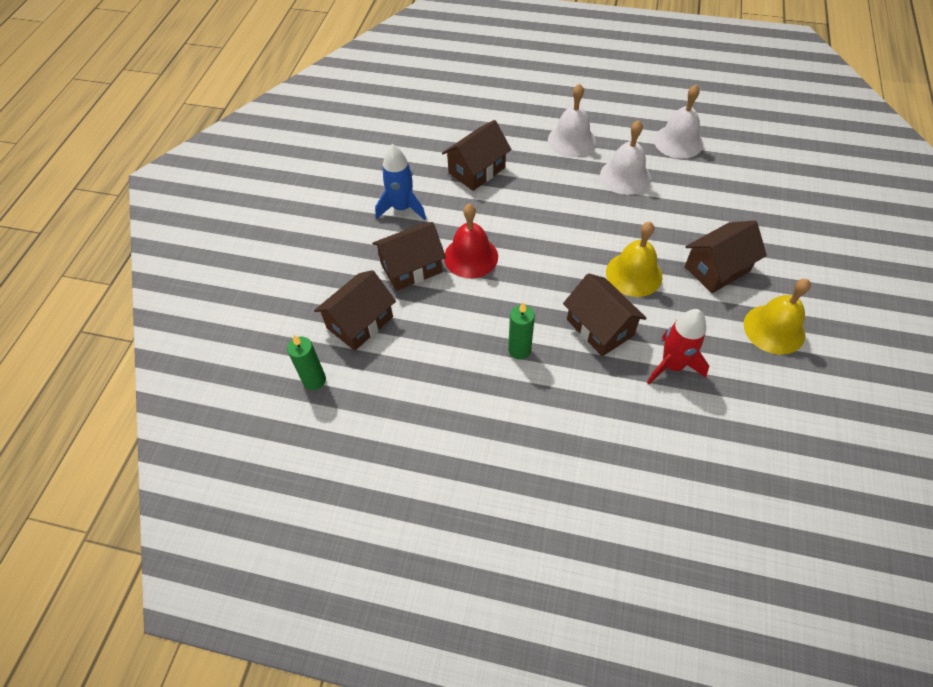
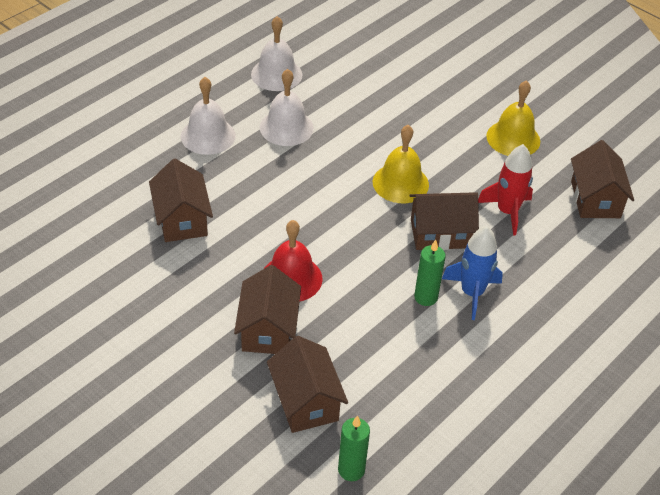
camera: 65 degrees left, 10 degrees down
blue rocket [375,144,426,220] -> blue rocket moved to [442,226,503,320]
brown house [684,221,767,293] -> brown house moved to [571,140,634,218]

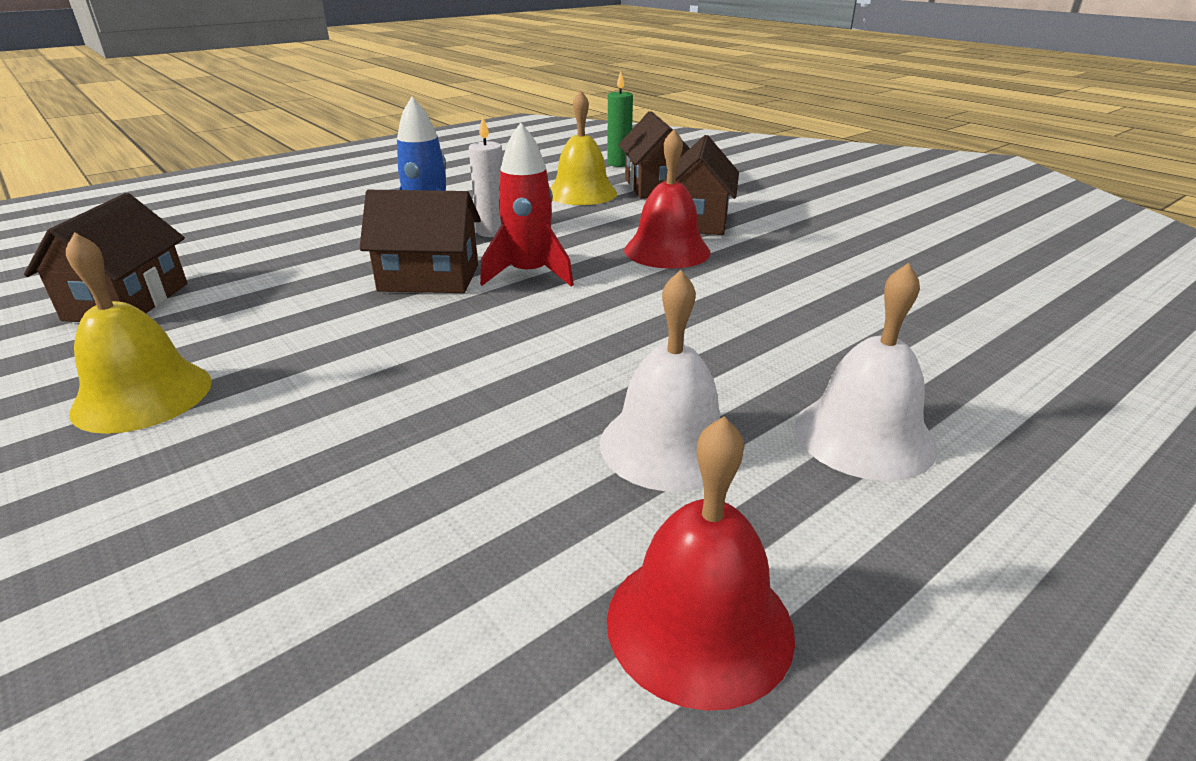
camera: 170 degrees left, 15 degrees down
brown house [149,159,213,242] -> none
white bell [251,16,303,91] -> red bell [607,416,795,711]
yellow bell [373,125,429,203] -> yellow bell moved to [550,90,617,205]
green candle [414,240,446,306] -> white candle [469,116,503,237]
red rocket [478,144,533,235] -> red rocket moved to [480,123,574,287]

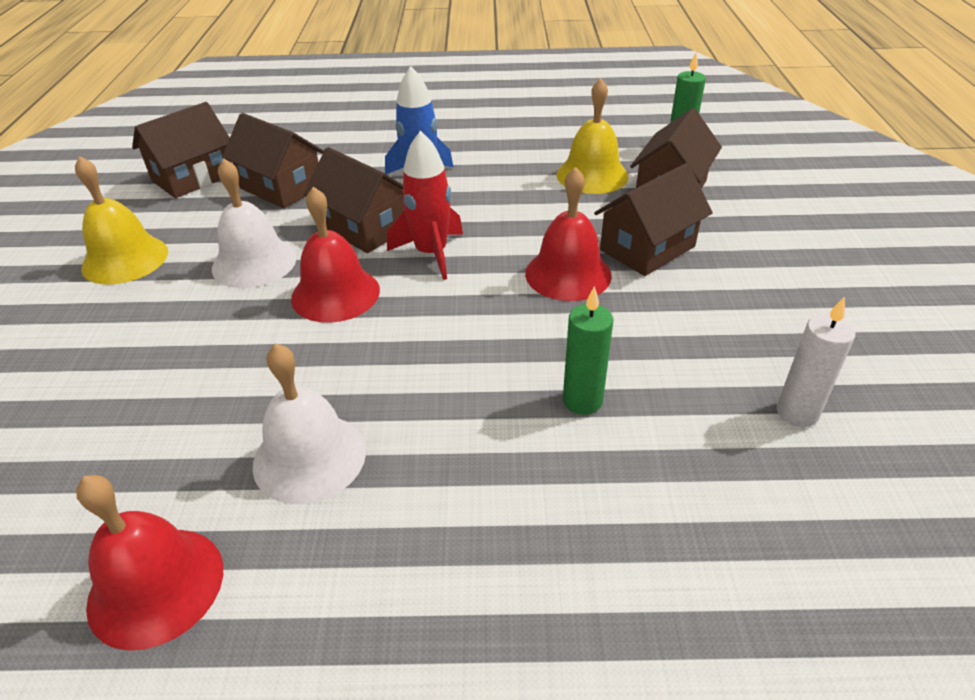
camera: 40 degrees right, 10 degrees up
white candle [469,116,503,237] -> white candle moved to [777,296,856,427]
white bell [795,263,937,481] -> white bell moved to [212,158,297,288]
none -> brown house [222,113,324,208]
none -> red bell [291,187,380,323]
none -> green candle [563,286,613,415]

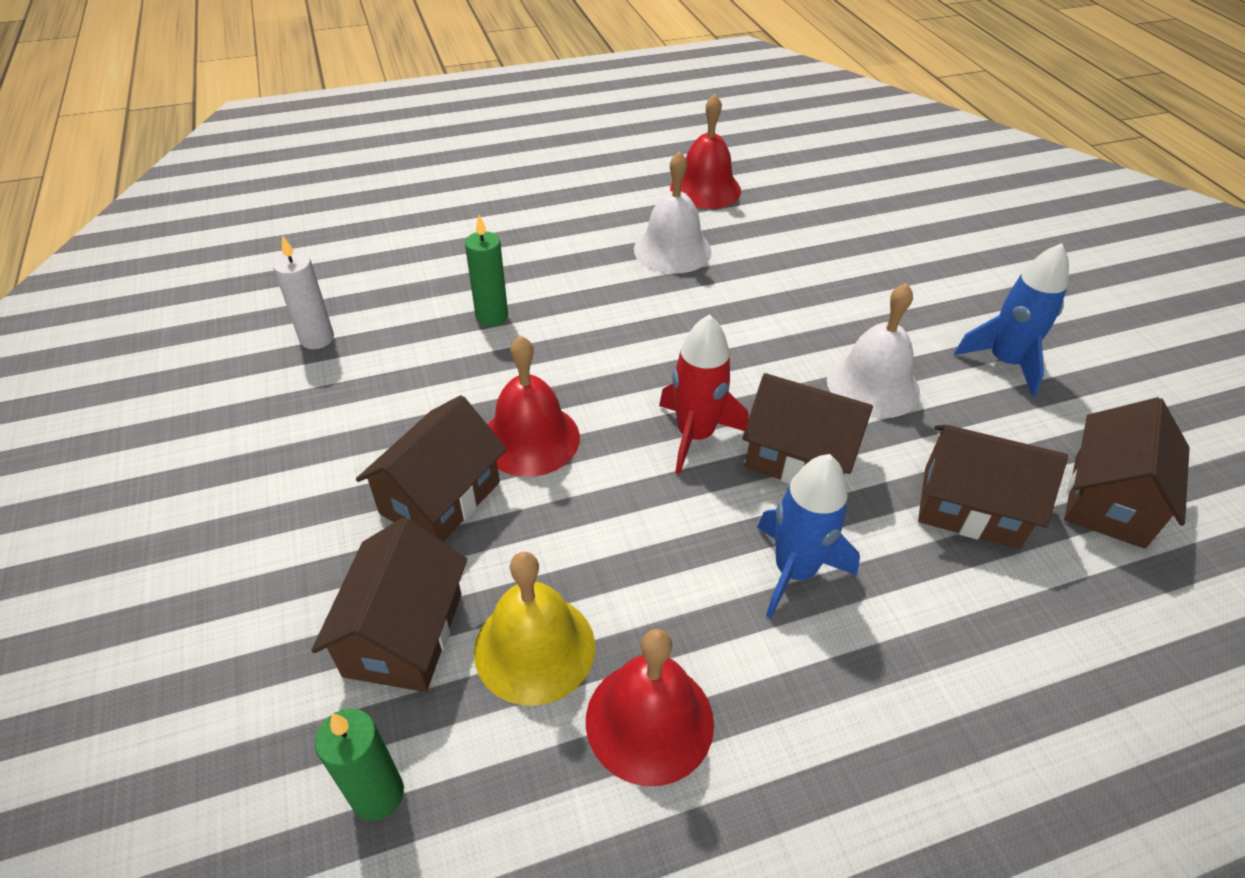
camera: 160 degrees right, 5 degrees up
yellow bell [75,156,168,285] -> blue rocket [954,243,1069,396]
red bell [291,187,380,323] -> red bell moved to [586,629,714,786]

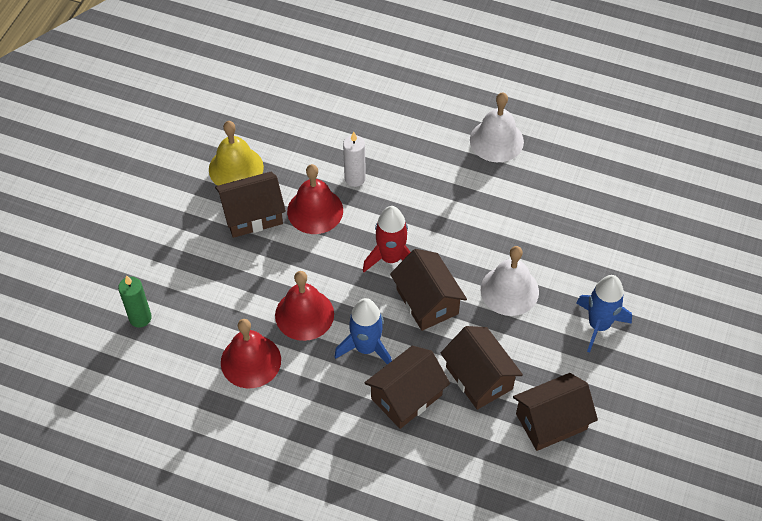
camera: 40 degrees right, 10 degrees up
white candle [273,235,334,349] -> white candle moved to [343,132,366,187]
brown house [311,518,467,692] -> brown house moved to [364,346,450,429]
green candle [465,215,508,326] -> none
yellow bell [474,552,595,706] -> yellow bell moved to [209,121,264,186]
red bell [670,94,741,209] -> red bell moved to [275,271,334,341]

